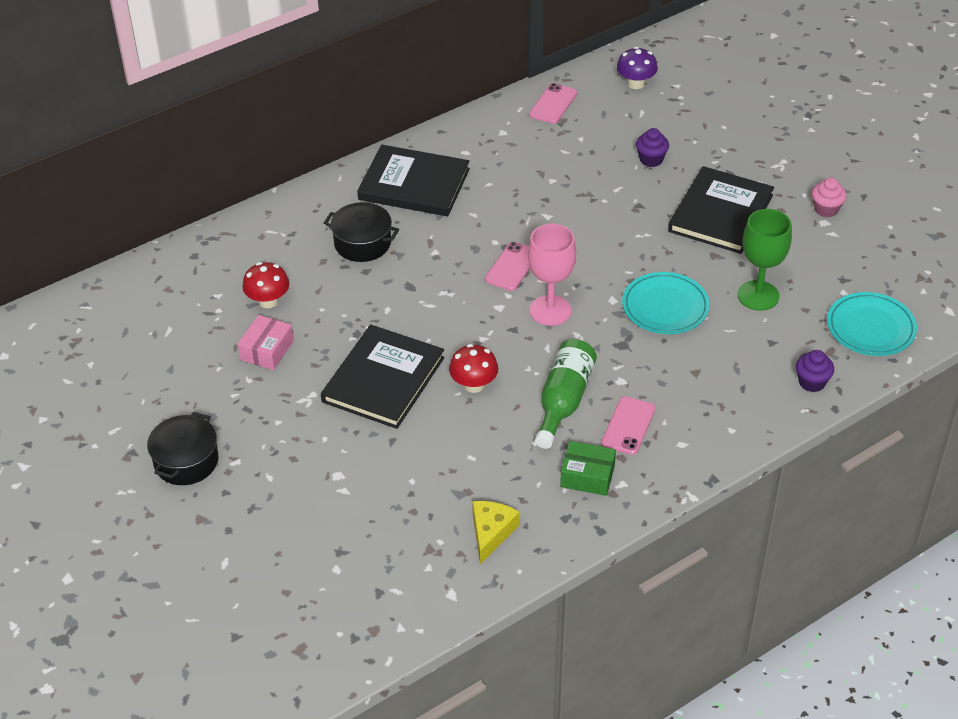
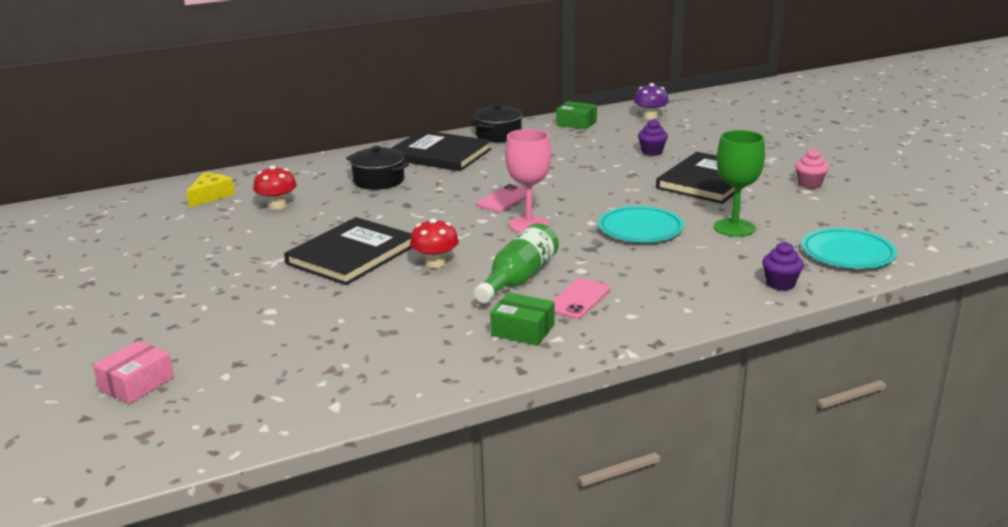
camera: 10 degrees right, 20 degrees down
black pot [147,412,218,485] -> black pot moved to [474,103,523,143]
pink box [238,315,294,370] -> pink box moved to [93,341,174,404]
yellow cheese [472,501,520,564] -> yellow cheese moved to [186,173,235,208]
pink phone [529,83,577,124] -> green box [556,101,597,130]

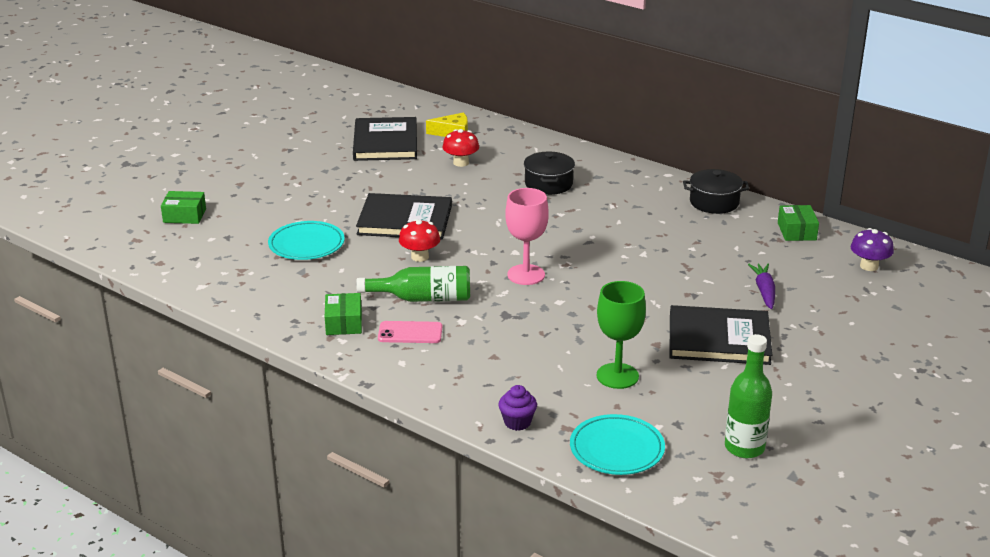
camera: 60 degrees right, 5 degrees up
pink box [93,341,174,404] -> green box [161,191,206,224]
black book [392,130,491,171] -> black book moved to [353,117,417,161]
pink phone [476,184,526,212] -> none
turquoise plate [598,206,684,242] -> turquoise plate moved to [268,221,345,260]
purple cupcake [638,119,668,156] -> purple carrot [748,264,775,309]
pink cupcake [795,149,829,189] -> none
none -> green bottle [725,334,772,458]

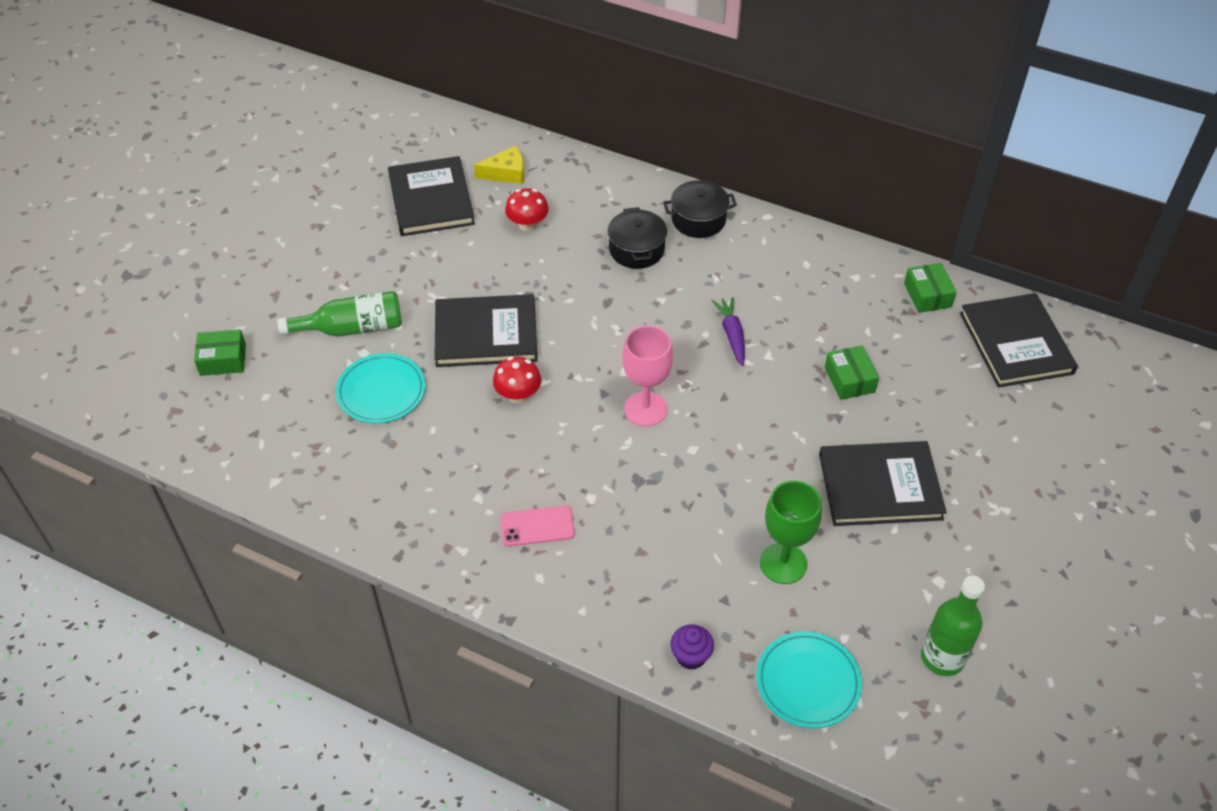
camera: 10 degrees left, 20 degrees up
green box [325,293,362,335] -> green box moved to [825,345,879,400]
green bottle [356,266,470,302] -> green bottle moved to [277,291,402,337]
black pot [683,169,749,214] -> black pot moved to [663,180,737,238]
purple carrot [748,264,775,309] -> purple carrot moved to [712,297,745,366]
purple mushroom [851,228,894,271] -> black book [960,293,1078,388]

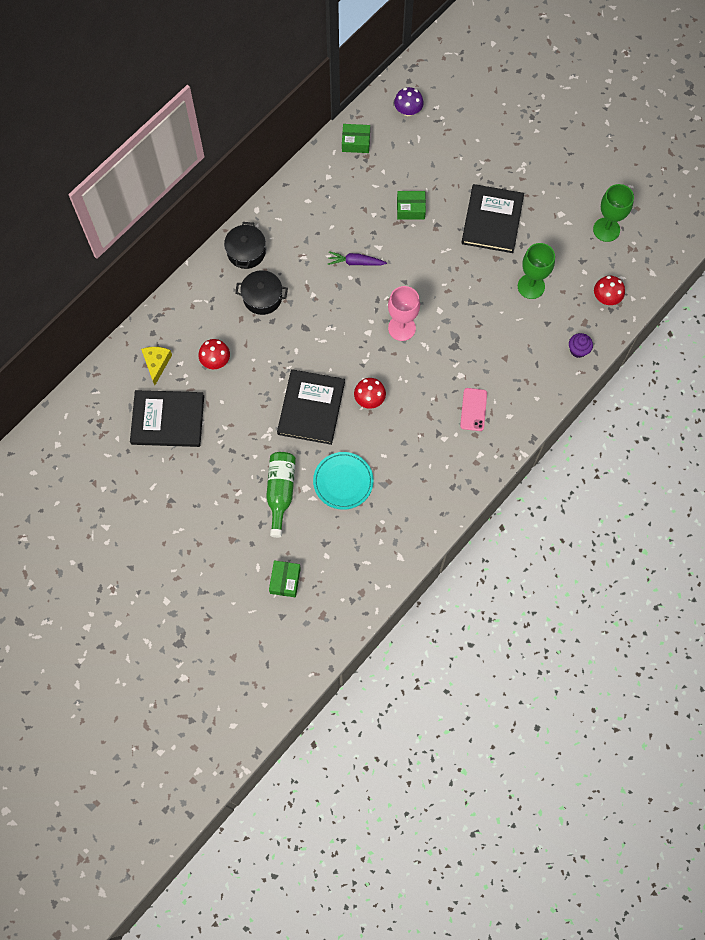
camera: 75 degrees left, 20 degrees up
turquoise plate [756,631,862,729] -> red mushroom [594,276,625,305]
green bottle [921,576,985,676] -> green goblet [593,184,634,242]
black book [960,293,1078,388] -> purple mushroom [394,87,424,116]

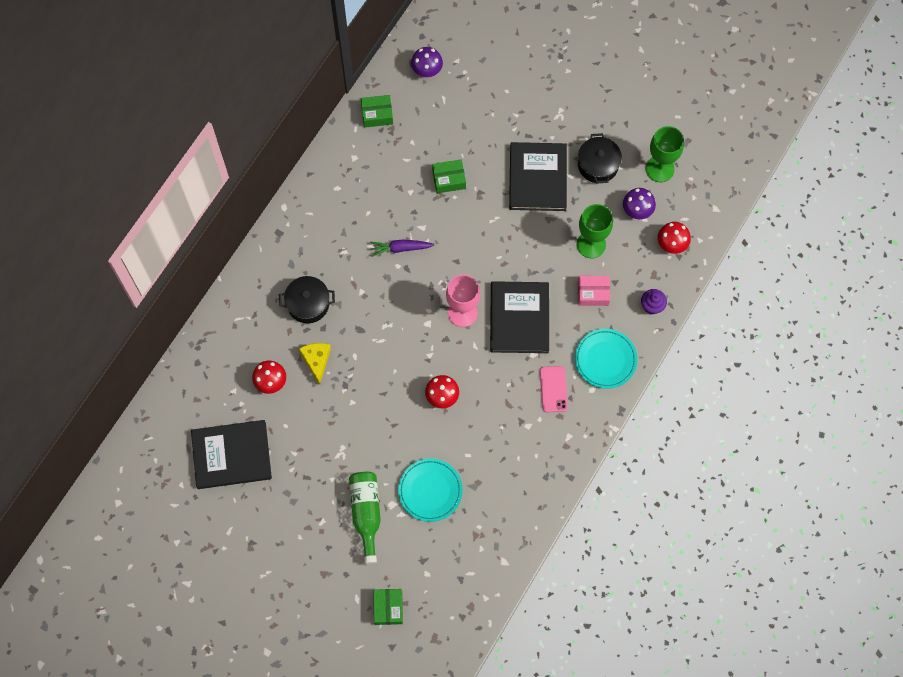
camera: 10 degrees left, 0 degrees up
yellow cheese [141,347,172,385] -> yellow cheese moved to [299,343,331,385]
black pot [224,222,266,269] -> black pot moved to [578,133,622,184]
black book [277,369,345,445] -> black book moved to [490,281,549,353]
none -> turquoise plate [575,329,637,389]
none -> pink box [578,276,610,306]
none -> purple mushroom [623,188,656,219]

